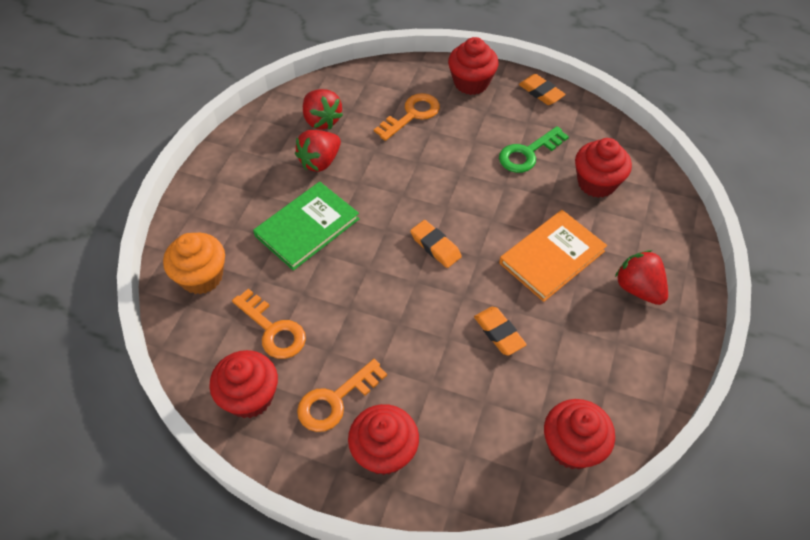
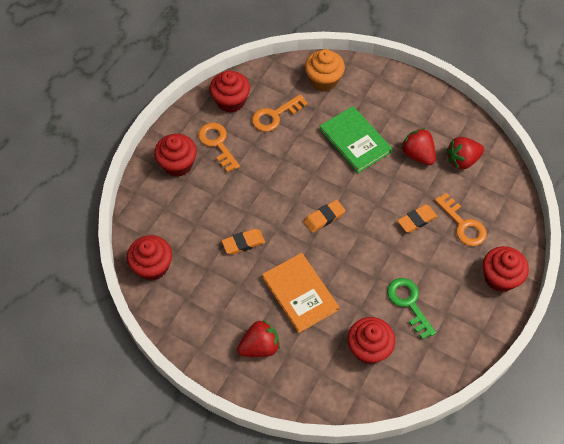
camera: 100 degrees right, 5 degrees up
orange eraser [519,74,566,105] -> orange eraser moved to [397,204,438,233]

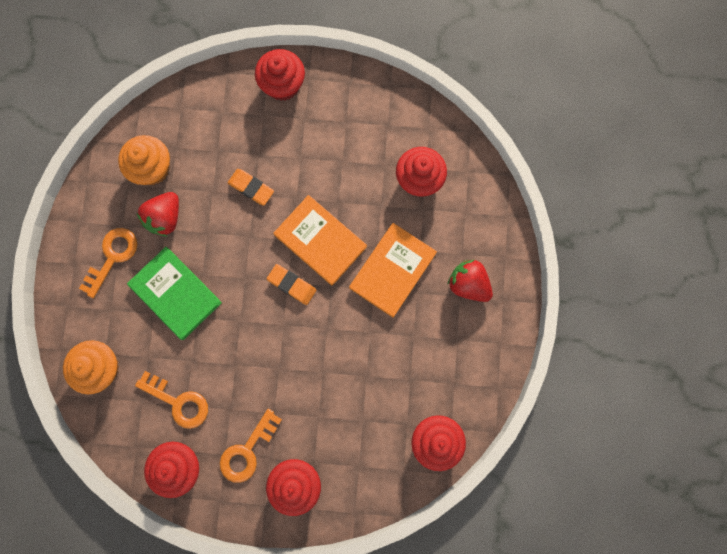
camera: 115 degrees left, 20 degrees up
orange eraser [222,229,265,255] -> none
green book [319,106,392,173] -> green book turned 75 degrees counterclockwise [127,247,222,340]
green key [387,278,436,340] -> none
orange key [435,193,487,246] -> orange key moved to [79,228,137,298]
red strawberry [447,137,484,170] -> orange cupcake [118,135,170,185]
none -> orange book [273,195,367,286]

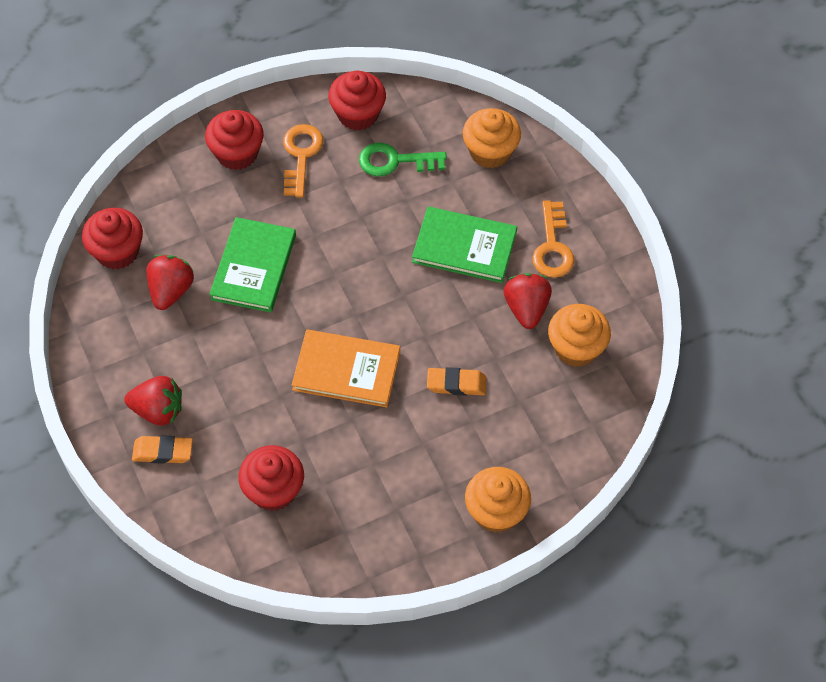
camera: 150 degrees right, 20 degrees down
orange key [135,371,208,429] -> green key [359,142,447,176]
red cupcake [255,49,305,101] -> orange cupcake [465,467,531,533]
orange eraser [267,264,316,305] -> orange eraser moved to [132,435,193,464]
orange book [349,223,437,317] -> none
none -> red strawberry [147,255,194,310]
none -> green book [209,217,296,312]

